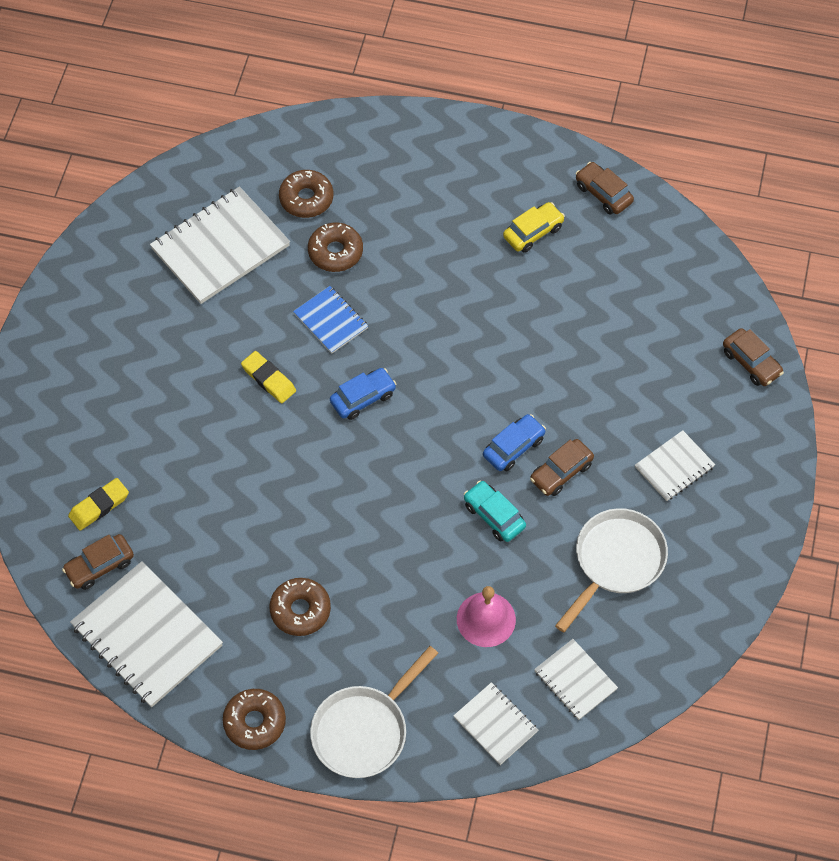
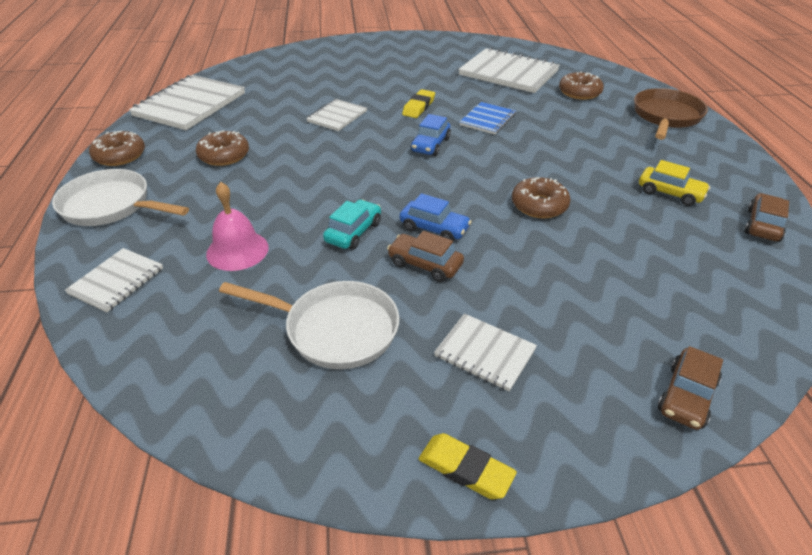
camera: 70 degrees right, 20 degrees down
brown car [62,534,134,590] -> none
yellow eraser [68,478,129,531] -> yellow eraser moved to [419,433,517,499]
brown donut [308,223,363,272] -> brown donut moved to [512,177,571,218]
blue car [330,368,396,420] -> blue car turned 75 degrees clockwise [411,114,451,156]
white notebook [534,639,618,720] -> white notebook moved to [306,99,367,131]
none -> brown pan [634,88,708,140]

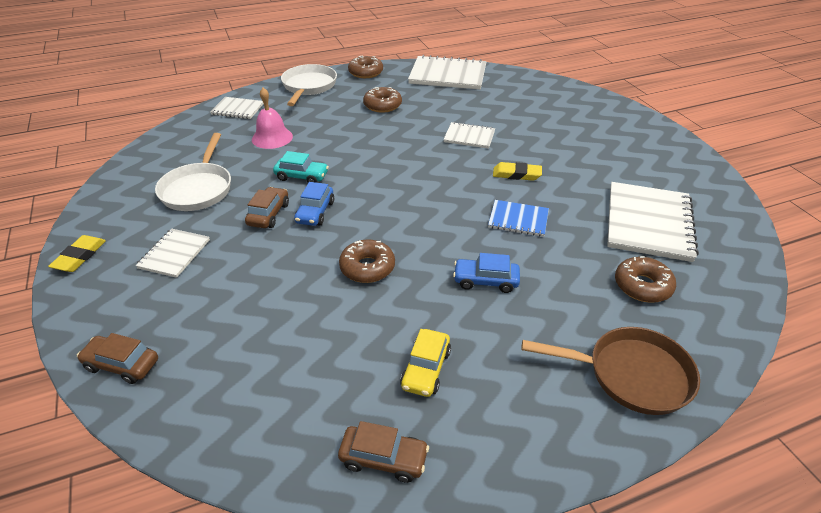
camera: 75 degrees right, 0 degrees up
blue car [411,114,451,156] -> blue car moved to [453,253,520,293]

